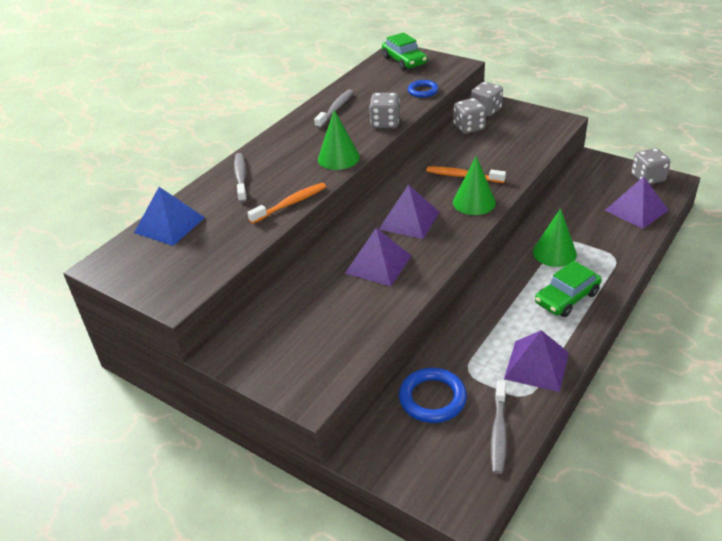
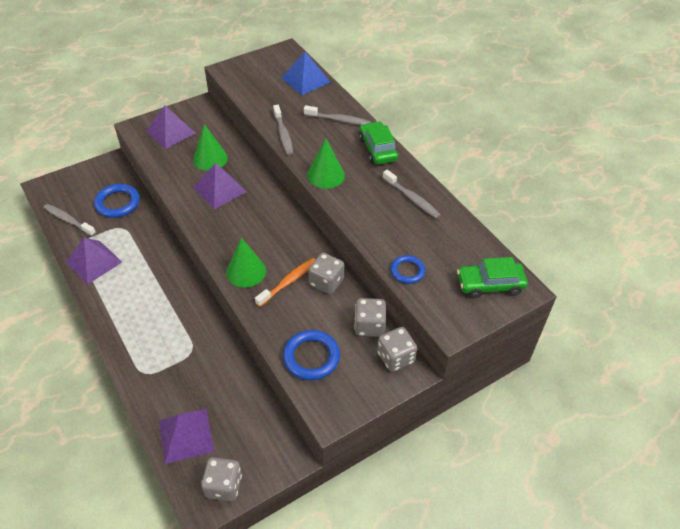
camera: 110 degrees right, 10 degrees up
orange toothbrush [247,183,326,224] -> grey toothbrush [273,105,293,156]
grey dice [369,93,400,128] -> grey dice moved to [308,253,344,294]
purple pyramid [379,185,439,239] -> purple pyramid moved to [146,106,196,149]
green cone [533,208,577,267] -> green cone moved to [193,124,228,171]
green car [535,261,602,317] -> green car moved to [359,121,399,165]
none -> blue ring [283,330,340,380]

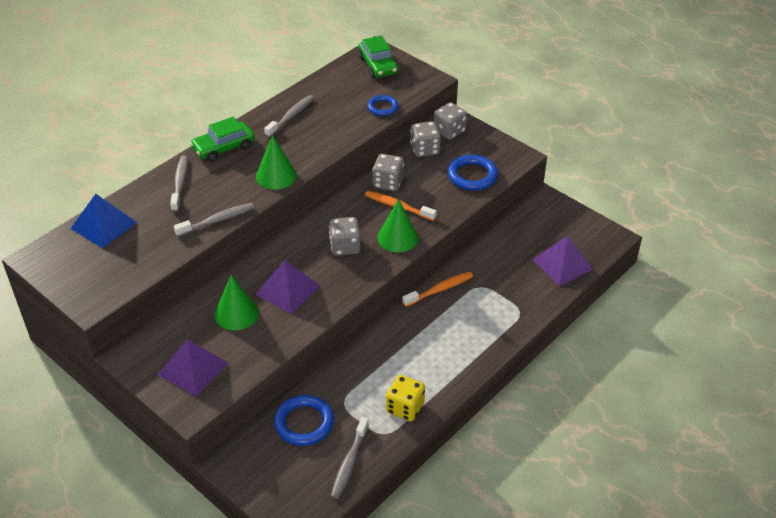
camera: 105 degrees left, 5 degrees down
purple pyramid [66,238,122,284] -> yellow dice [386,375,425,421]
grey dice [201,457,242,502] -> grey dice moved to [329,217,361,256]
none -> orange toothbrush [402,272,473,307]

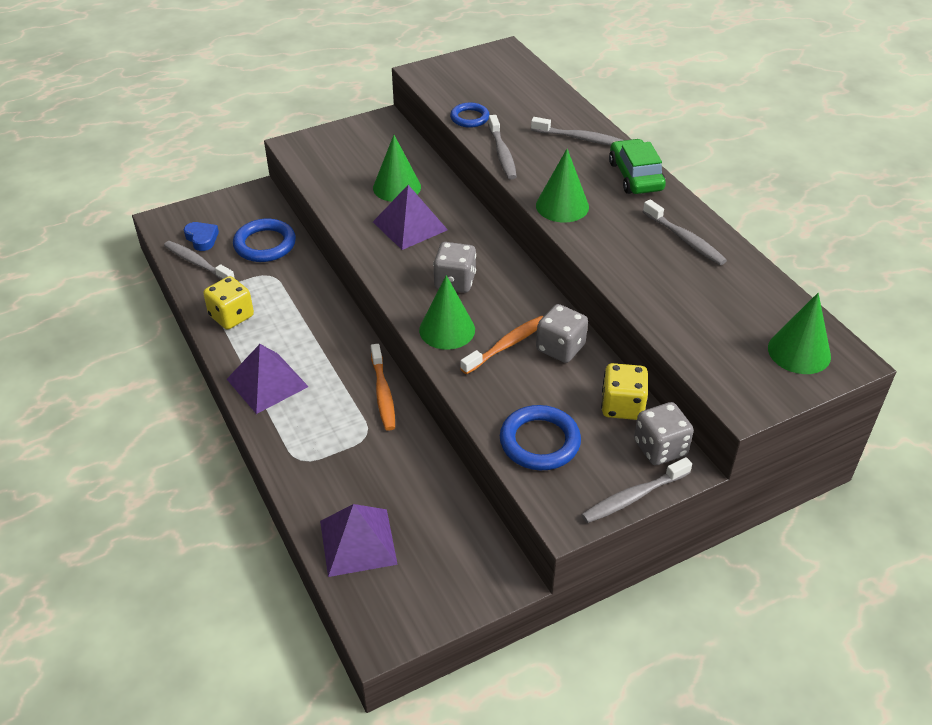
camera: 110 degrees right, 0 degrees up
blue pyramid [70,194,137,248] -> none
purple pyramid [158,339,228,397] -> purple pyramid moved to [227,344,309,414]
green car [358,36,398,78] -> green cone [768,293,831,374]
blue ring [367,95,398,116] -> blue ring moved to [450,103,490,128]
grey dice [410,121,441,157] -> yellow dice [601,363,648,420]
none -> blue heart [184,222,219,251]
none -> grey toothbrush [581,457,692,523]

